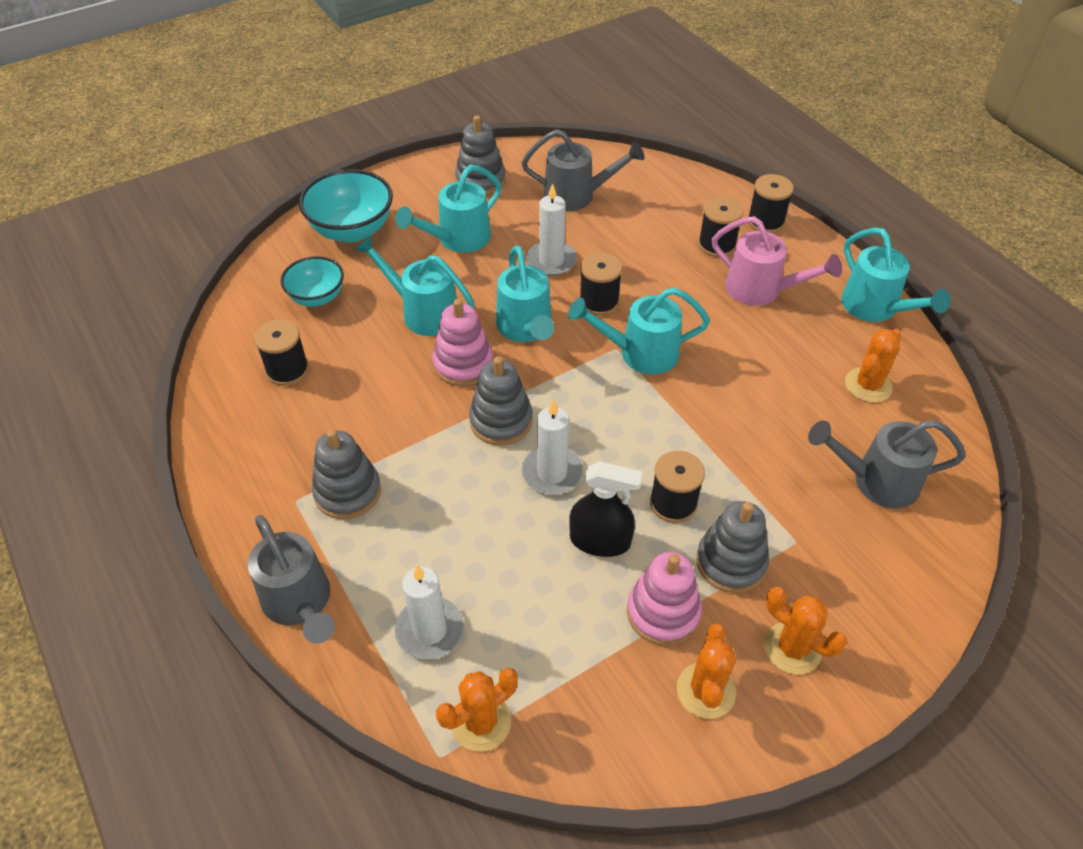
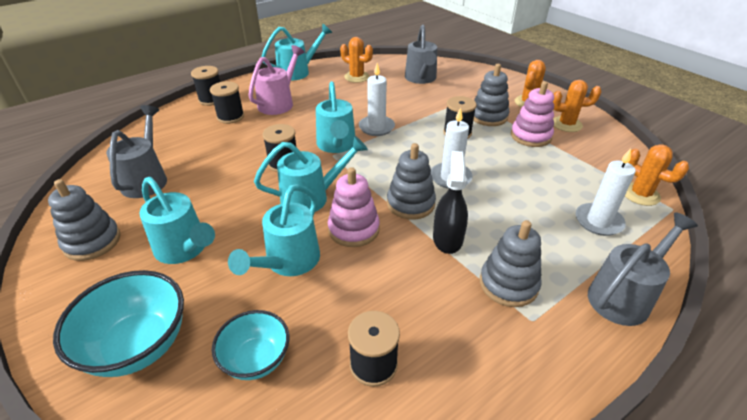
camera: 95 degrees left, 10 degrees down
white candle [526,183,577,276] -> white candle moved to [359,63,395,136]
black spray bottle [569,462,643,557] -> black spray bottle moved to [433,151,468,254]

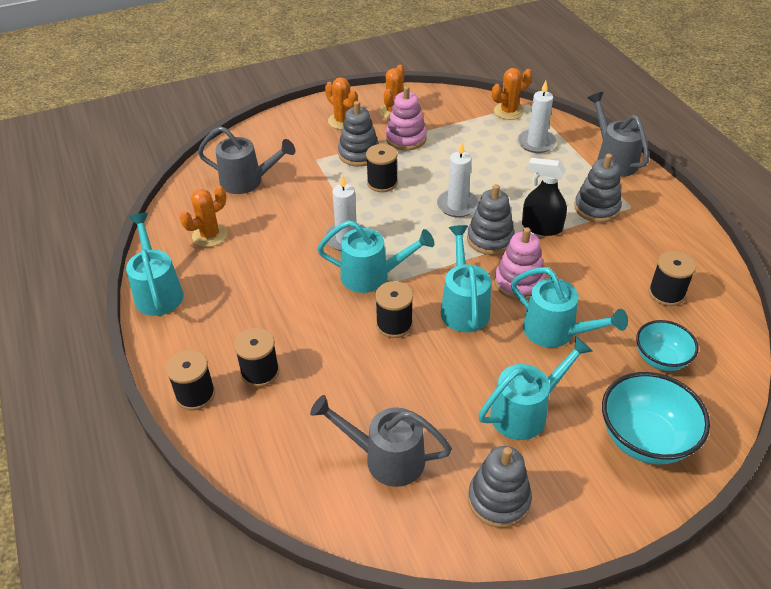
camera: 75 degrees left, 5 degrees up
pink watering can [248,45,304,115] -> none

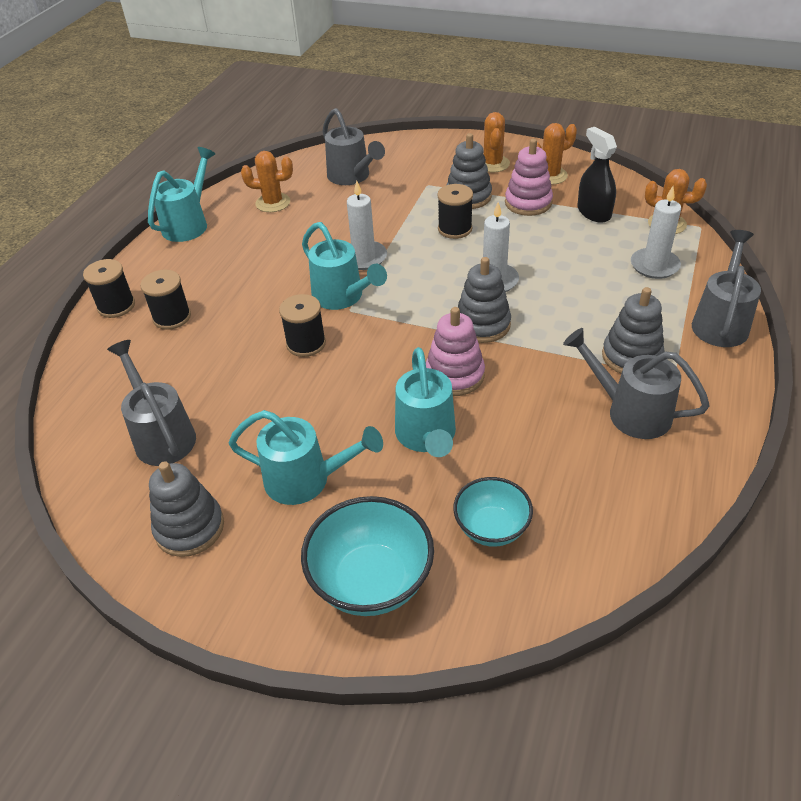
camera: 45 degrees right, 0 degrees up
turquoise watering can [441,225,491,332] -> none
black spray bottle [522,158,567,236] -> black spray bottle moved to [577,127,617,223]
black spool [649,251,696,306] -> none
none -> grey watering can [563,328,710,439]

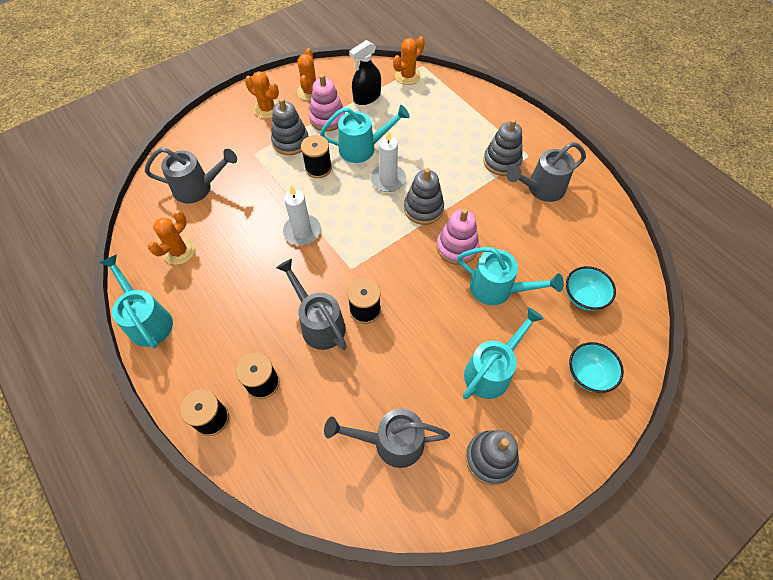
camera: 60 degrees left, 15 degrees up
turquoise bowl [301,496,434,616] -> turquoise bowl [569,342,624,393], size x0.63
turquoise watering can [302,222,387,310] -> turquoise watering can moved to [320,105,410,163]
black spray bottle [577,127,617,223] -> black spray bottle turned 45 degrees counterclockwise [349,40,381,105]
white candle [631,186,681,279] -> none
grey watering can [692,230,761,347] -> grey watering can moved to [276,259,347,350]

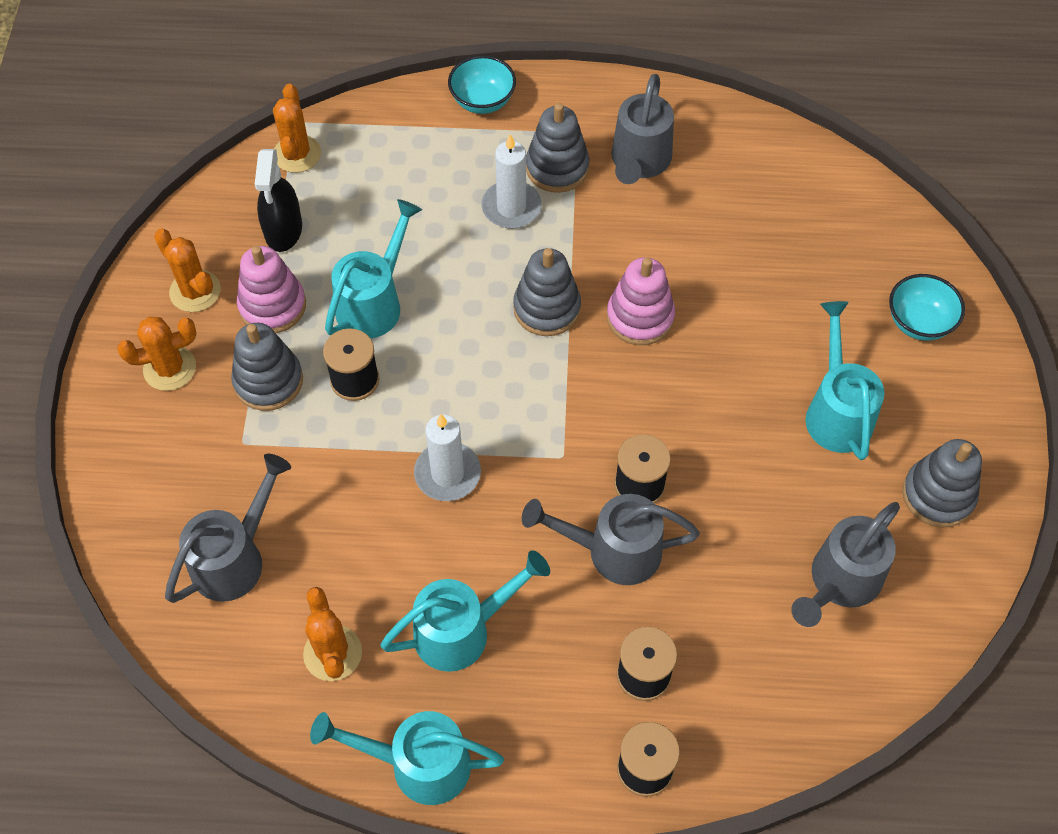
camera: 50 degrees left, 0 degrees up
white candle [370,130,406,192] -> white candle moved to [481,134,541,228]
turquoise watering can [457,247,564,305] -> turquoise watering can moved to [380,550,550,672]
turquoise bowl [566,266,616,311] -> turquoise bowl moved to [448,55,516,114]

